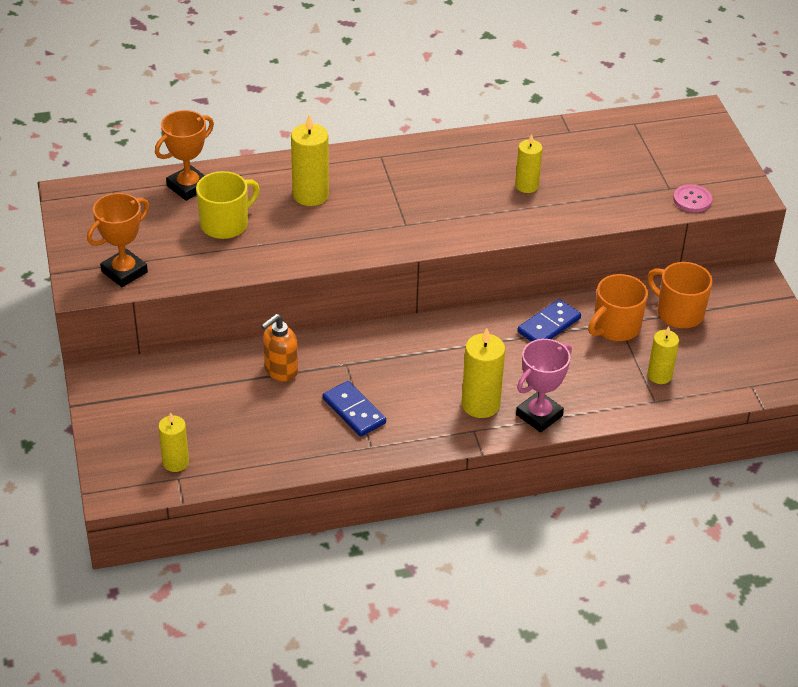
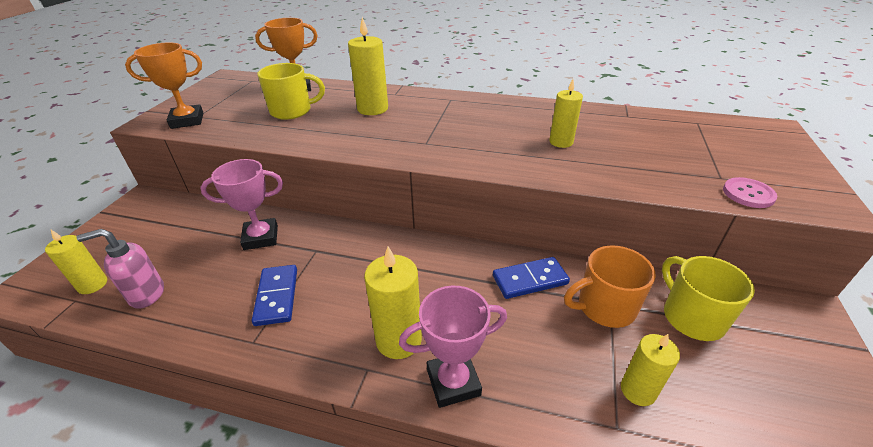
camera: 30 degrees right, 5 degrees down
orange soap dispenser [261,314,298,381] -> pink trophy [200,159,283,250]
orange mug [647,262,713,328] -> yellow mug [662,256,755,341]
none -> pink soap dispenser [77,229,164,309]

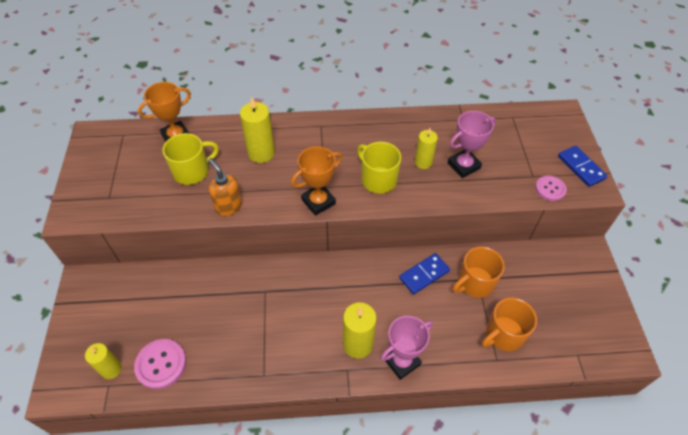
camera: 20 degrees left, 15 degrees up
pink soap dispenser [77,229,164,309] -> pink button [134,339,186,389]
orange trophy [125,42,203,129] -> orange trophy moved to [291,146,342,216]
pink trophy [200,159,283,250] -> pink trophy moved to [448,111,496,178]
blue domino [252,265,297,326] -> blue domino moved to [558,146,607,187]
yellow candle [621,334,680,406] -> orange mug [482,298,537,351]
yellow mug [662,256,755,341] -> yellow mug moved to [357,142,401,194]
none -> orange soap dispenser [208,158,242,216]

